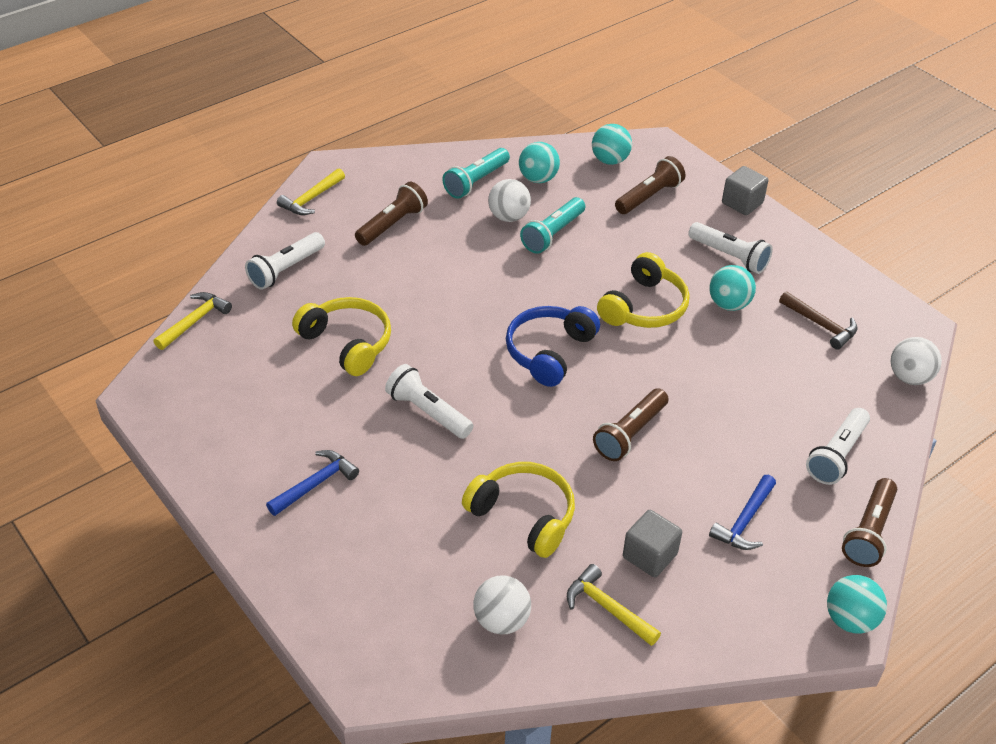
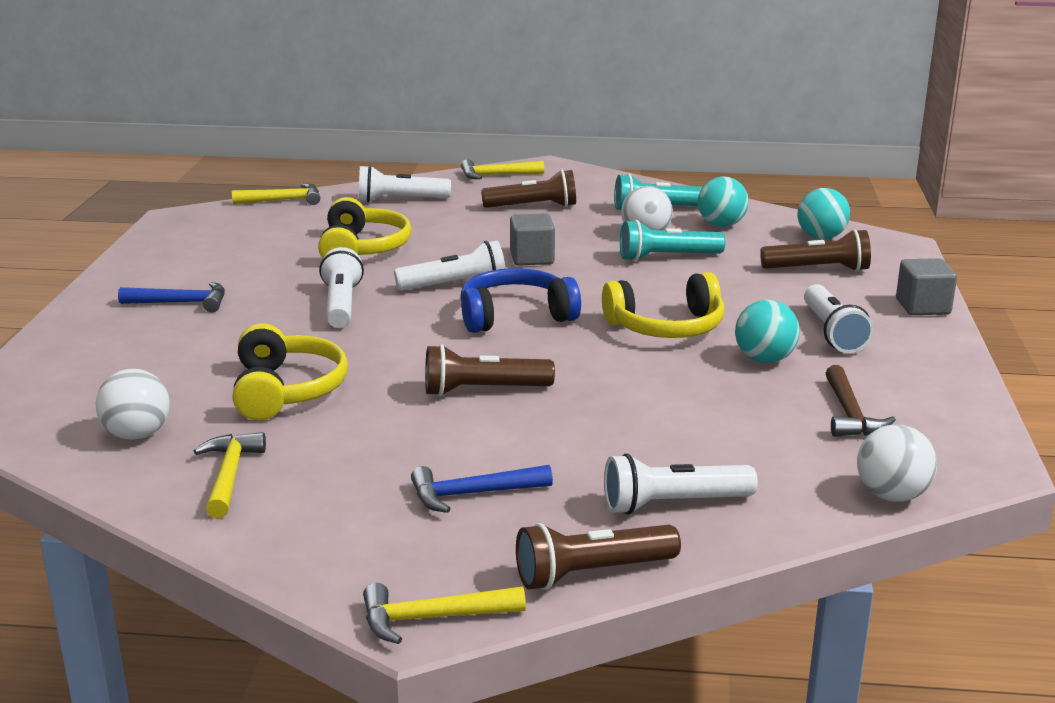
camera: 45 degrees right, 20 degrees down
grey cube [623,510,682,577] -> grey cube moved to [510,213,555,266]
turquoise ball [827,575,887,634] -> yellow hammer [363,583,526,644]
none -> white flashlight [394,240,506,291]

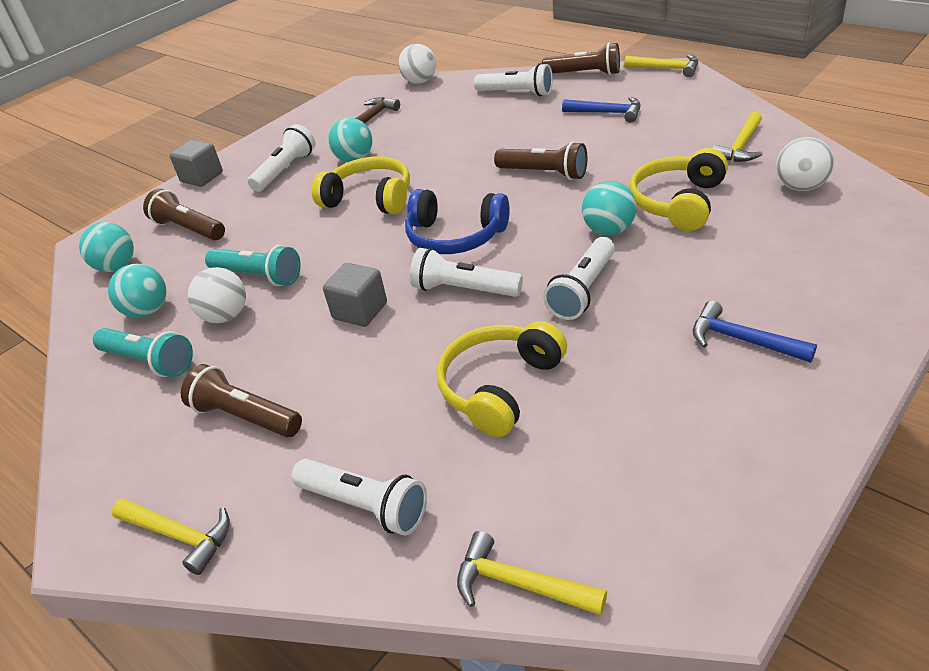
camera: 140 degrees left, 15 degrees up
none -> turquoise ball [582,181,637,236]

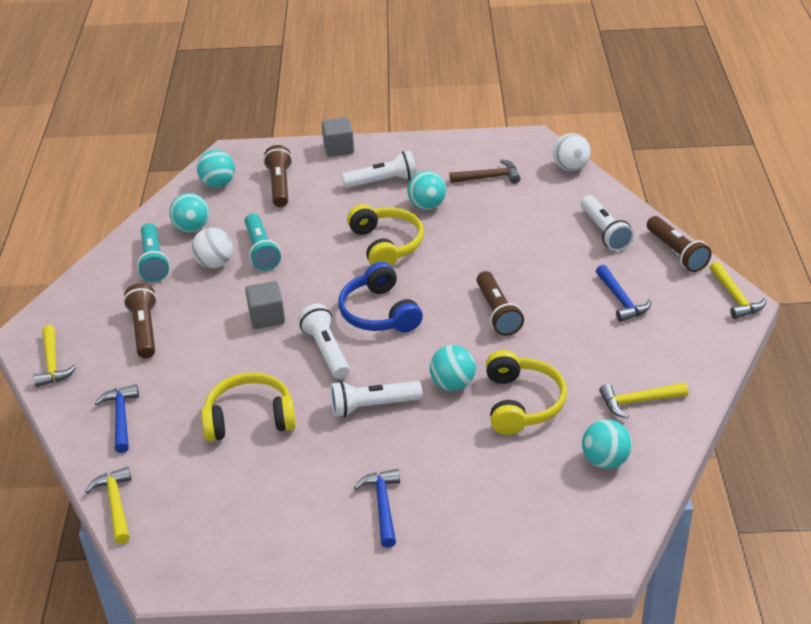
camera: 45 degrees right, 0 degrees up
white flashlight [292,459,427,536] -> blue hammer [95,384,139,453]
yellow headphones [629,148,728,231] -> yellow headphones turned 105 degrees clockwise [486,350,567,435]
white ball [776,137,834,191] -> turquoise ball [582,419,632,469]

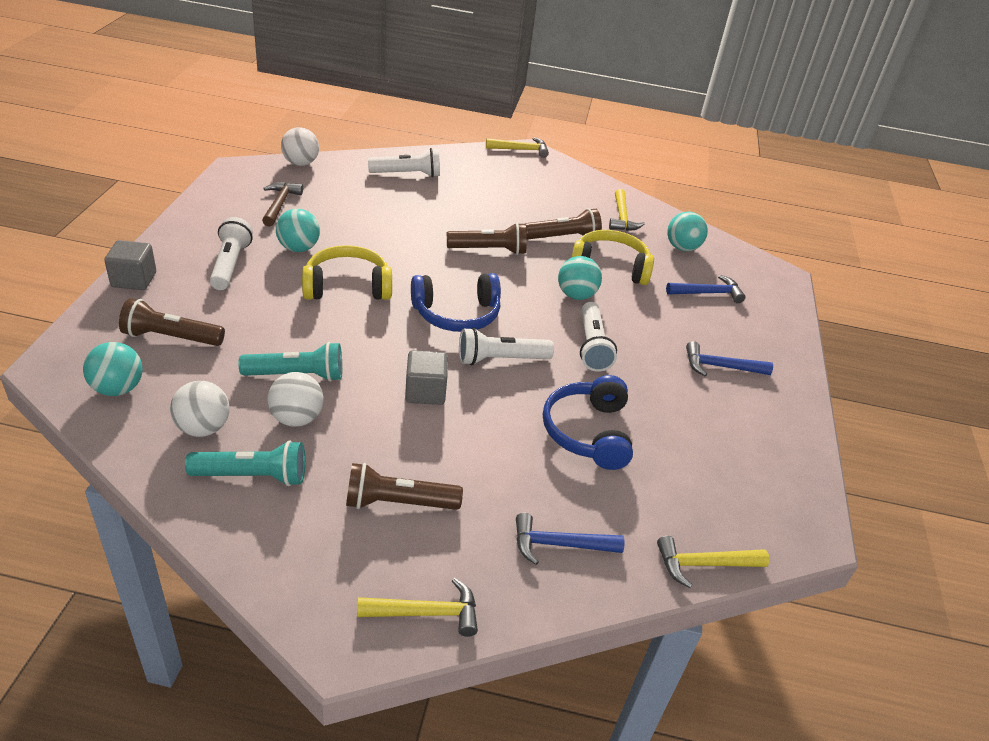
camera: 85 degrees left, 0 degrees up
turquoise ball [169,193,209,232] -> white ball [170,381,230,437]
yellow headphones [201,372,296,442] -> blue headphones [543,375,633,470]
blue hammer [596,265,652,322] -> blue hammer moved to [666,275,745,303]
brown flashlight [647,216,711,272] -> brown flashlight moved to [525,208,602,240]

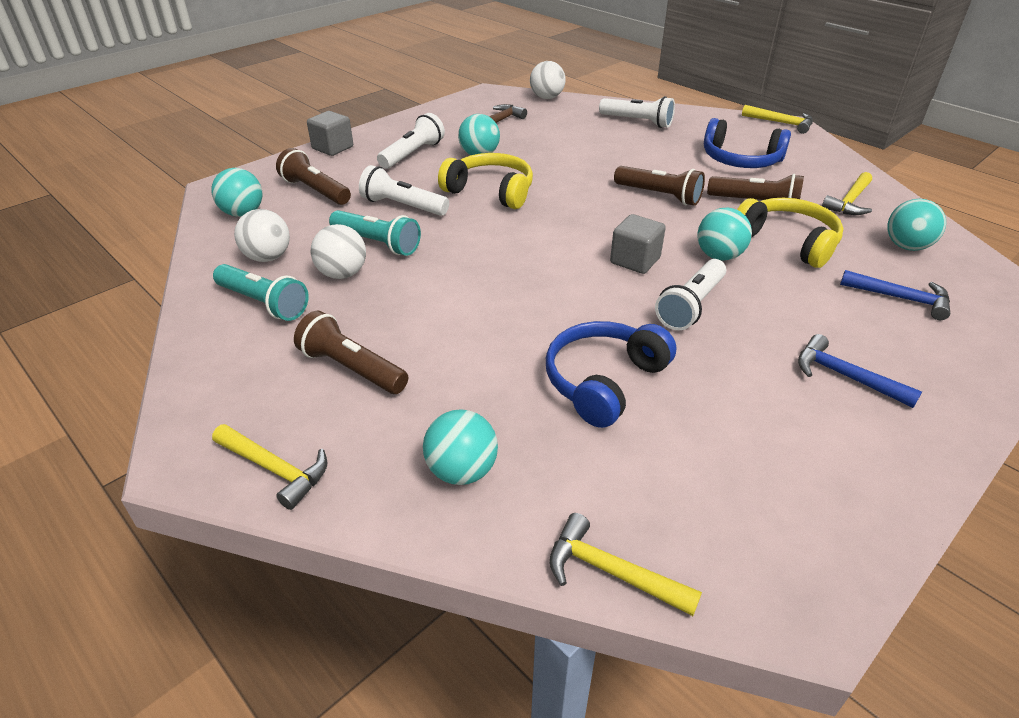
camera: 40 degrees right, 0 degrees up
grey cube [405,350,448,405] -> grey cube moved to [610,214,666,274]
blue headphones [411,273,501,332] -> blue headphones moved to [704,118,791,168]
white flashlight [459,328,554,366] -> white flashlight moved to [359,165,449,216]
blue hammer [516,513,625,565] -> turquoise ball [423,409,498,485]

